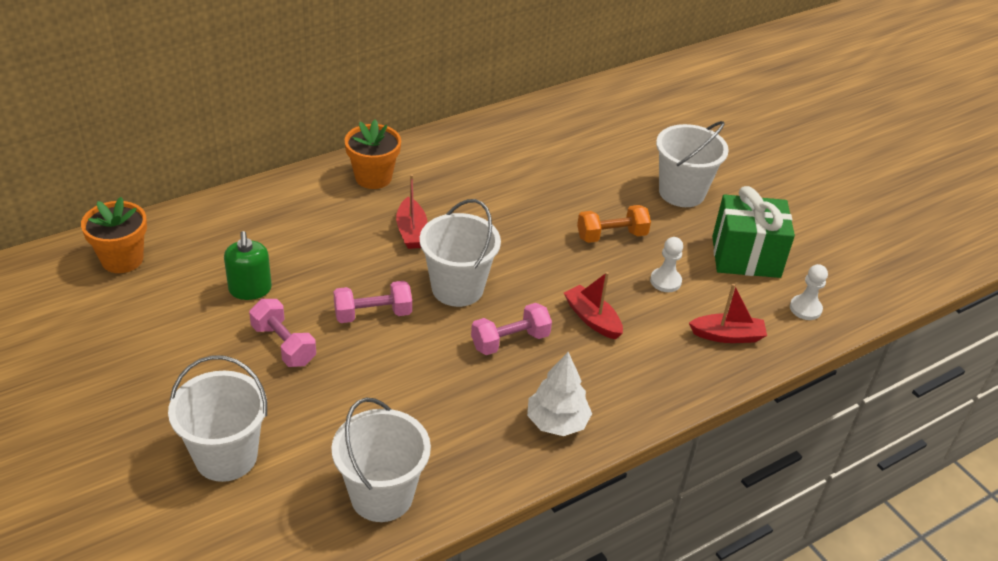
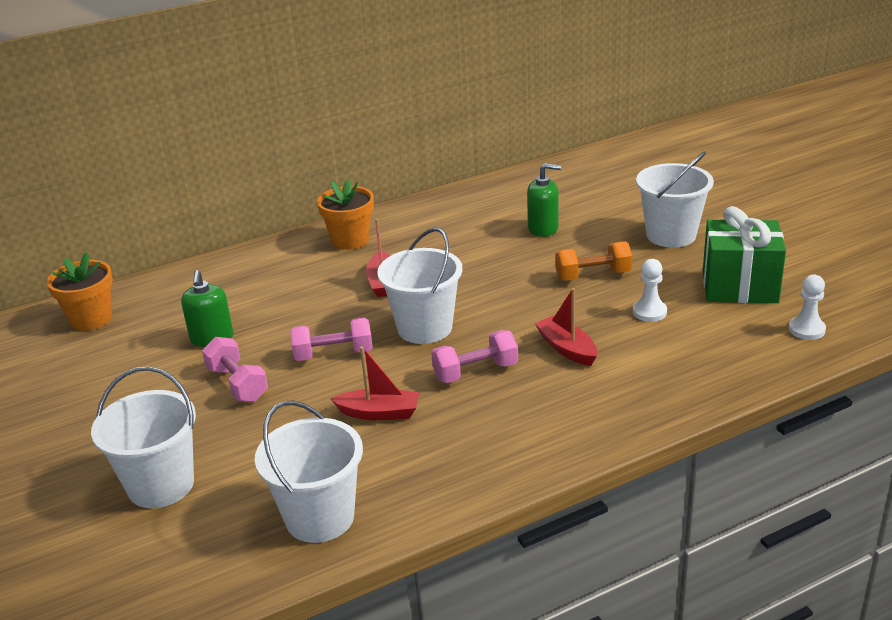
camera: 10 degrees right, 10 degrees down
white tree [527,352,592,436] -> none
red boat [689,284,767,343] -> red boat moved to [331,346,419,420]
none -> green soap dispenser [527,163,561,237]

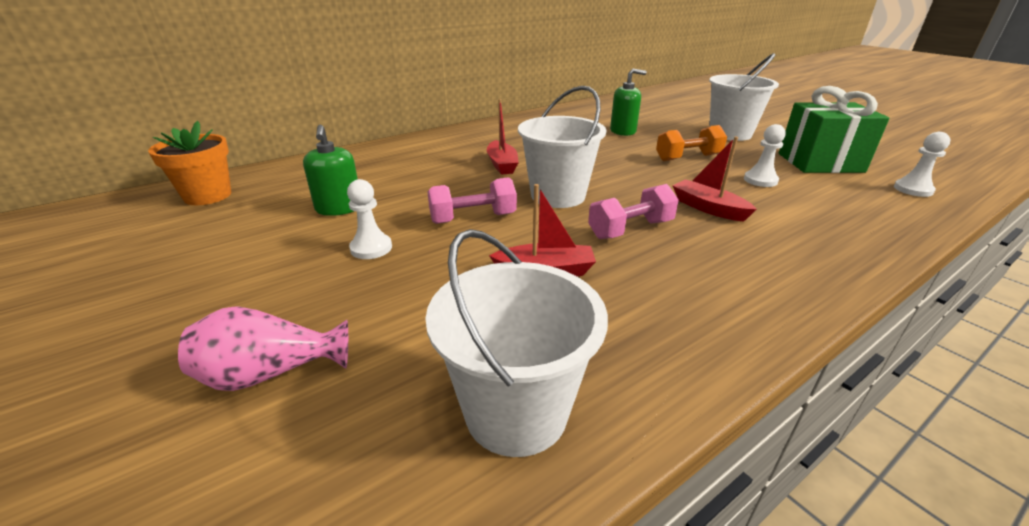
camera: 10 degrees left, 0 degrees up
white bucket [91,367,196,508] -> pink vase [178,306,348,391]
pink dumbbell [202,337,268,402] -> white pawn [347,179,392,259]
orange flower pot [317,180,374,250] -> none

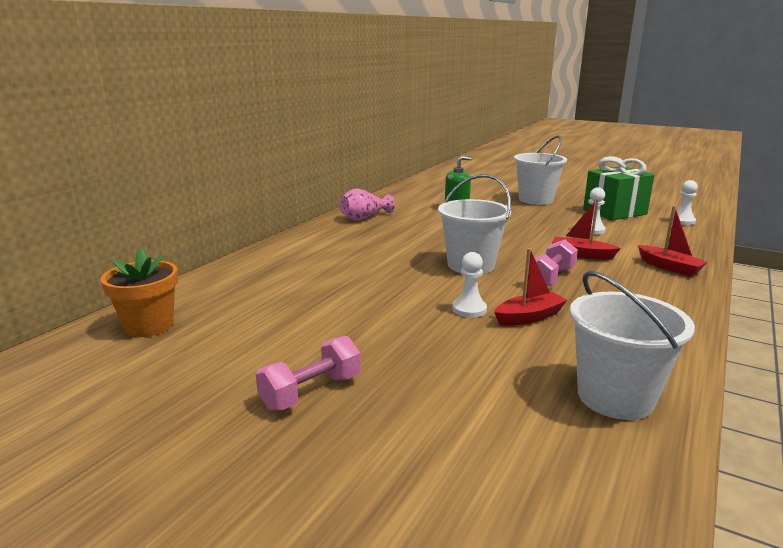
camera: 25 degrees left, 10 degrees down
pink vase [178,306,348,391] -> pink vase moved to [339,189,395,220]
green soap dispenser [303,125,358,216] -> none
white pawn [347,179,392,259] -> white pawn moved to [452,252,487,318]
pink dumbbell [428,177,517,224] -> pink dumbbell moved to [256,336,361,411]
red boat [487,99,519,175] -> red boat moved to [638,206,708,276]
orange dumbbell [656,125,727,161] -> none

